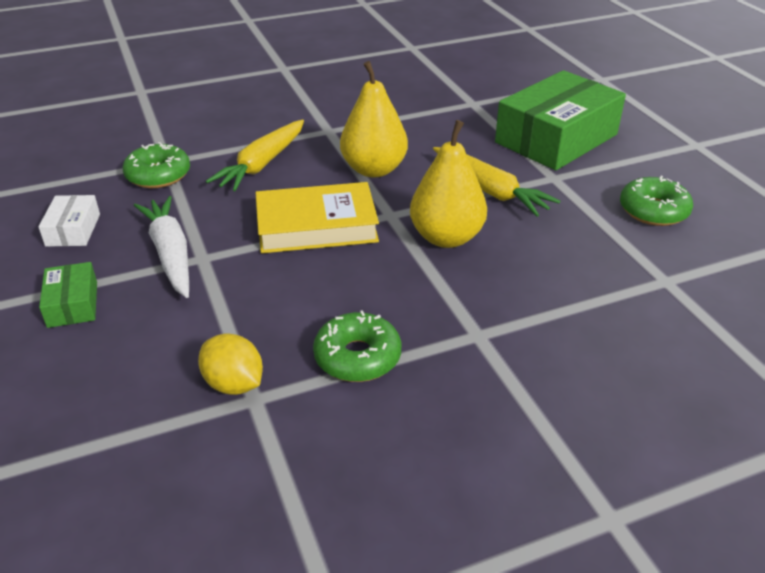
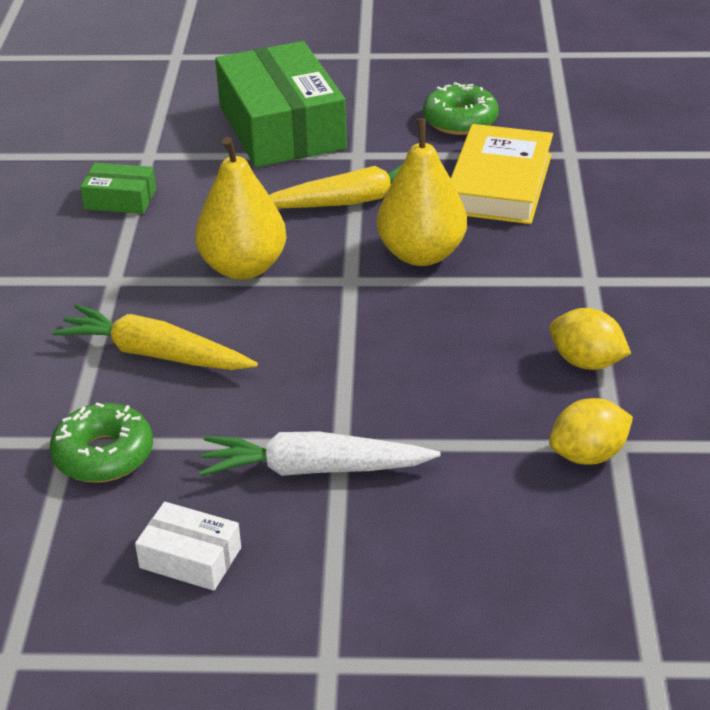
camera: 65 degrees left, 0 degrees up
green box [39,262,97,328] -> green box moved to [80,163,156,214]
yellow carrot [206,119,304,191] -> yellow carrot turned 150 degrees clockwise [52,305,258,370]
yellow book [255,182,379,253] -> yellow book moved to [451,124,553,224]
green donut [313,310,401,382] -> yellow lemon [549,308,631,370]

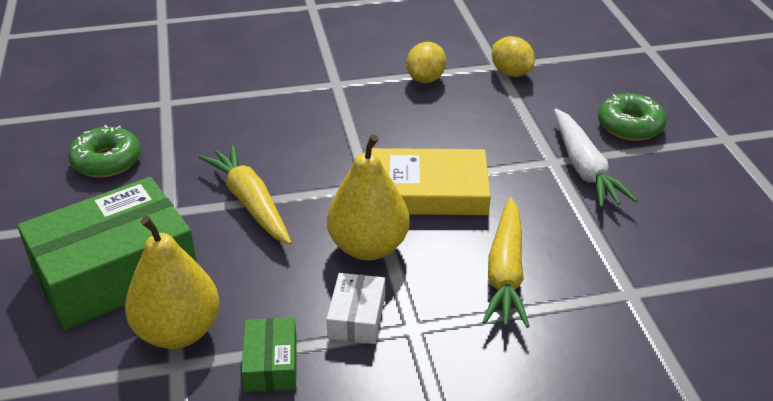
camera: 105 degrees left, 0 degrees up
green donut [50,402,153,483] -> green donut moved to [598,93,667,141]
white box [135,502,241,591] -> white box moved to [326,273,385,344]
yellow pear [377,118,467,266] -> yellow pear moved to [125,216,220,349]
yellow book [451,124,553,224] -> yellow book moved to [371,148,491,215]

